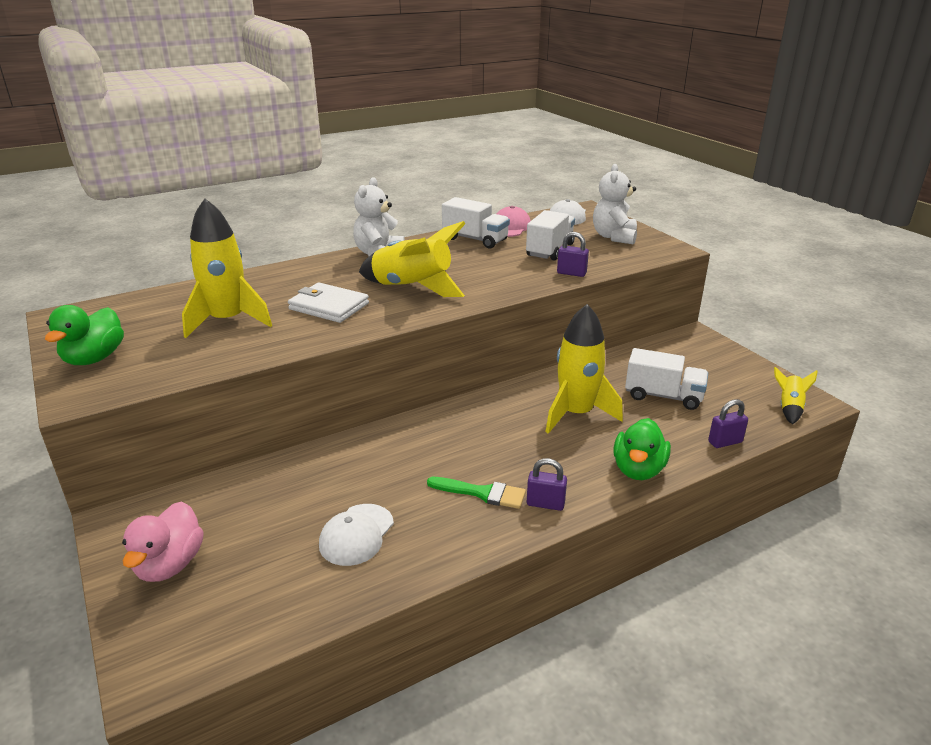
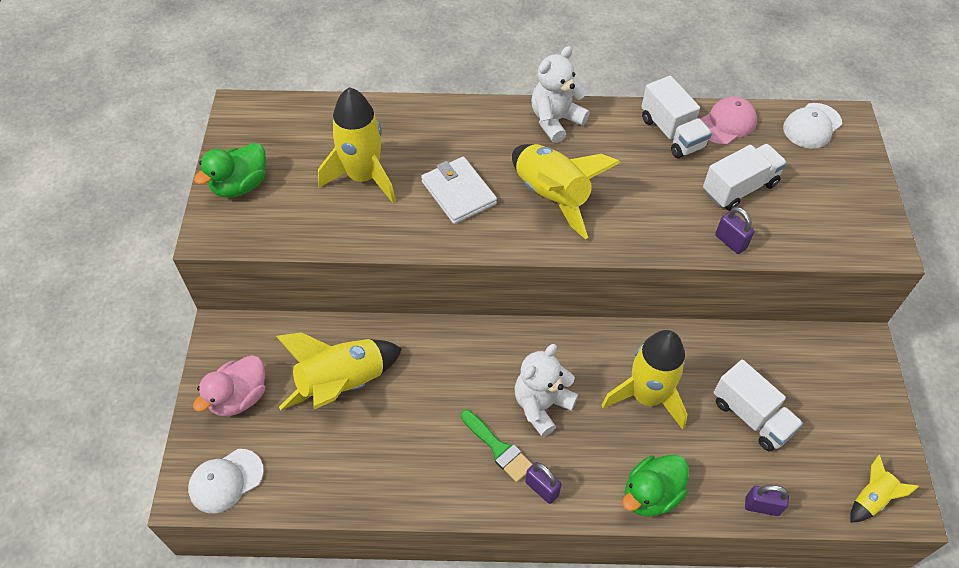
camera: 30 degrees right, 25 degrees up
white cap [319,504,394,566] -> white cap moved to [188,449,264,513]
white teddy bear [593,164,637,245] -> white teddy bear moved to [514,344,578,437]
none -> yellow rocket [276,332,402,410]

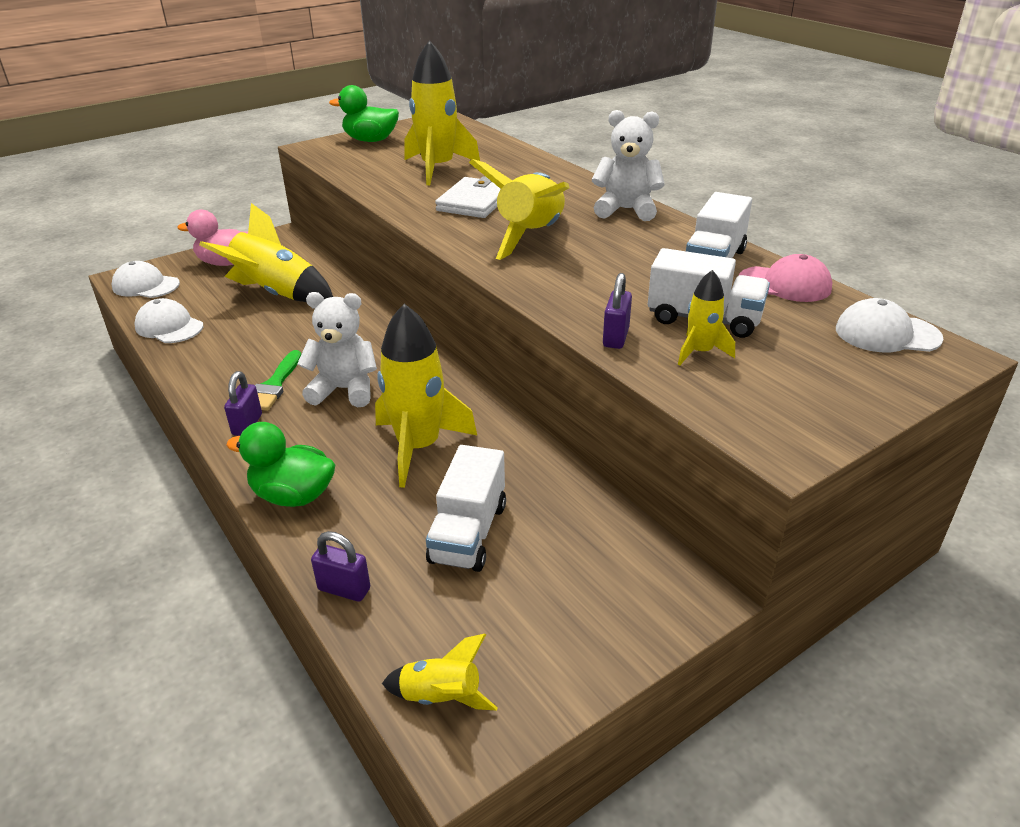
camera: 55 degrees right, 20 degrees down
purple padlock [745,485,789,516] -> purple padlock turned 45 degrees counterclockwise [311,531,370,602]
none -> white cap [134,298,203,343]
none -> yellow rocket [678,270,735,366]

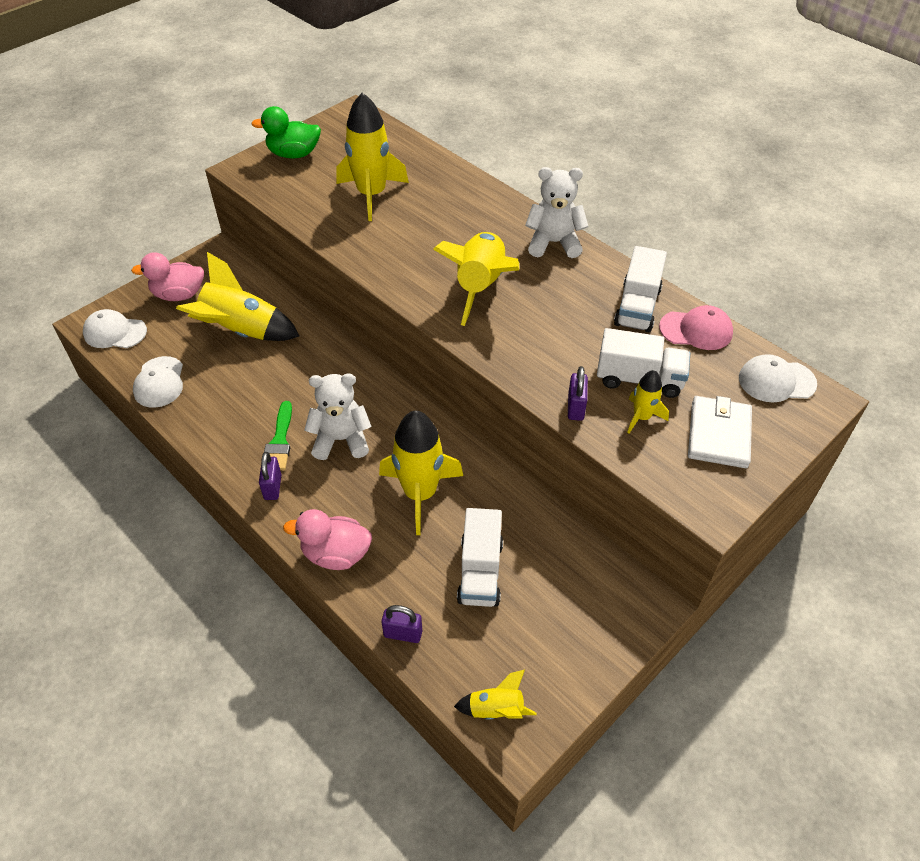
camera: 10 degrees left, 15 degrees up
white cap [134,298,203,343] -> white cap turned 120 degrees counterclockwise [133,356,183,408]
green duck [226,422,335,507] -> pink duck [283,509,372,570]
white wallet [435,176,501,218] -> white wallet moved to [688,396,752,468]

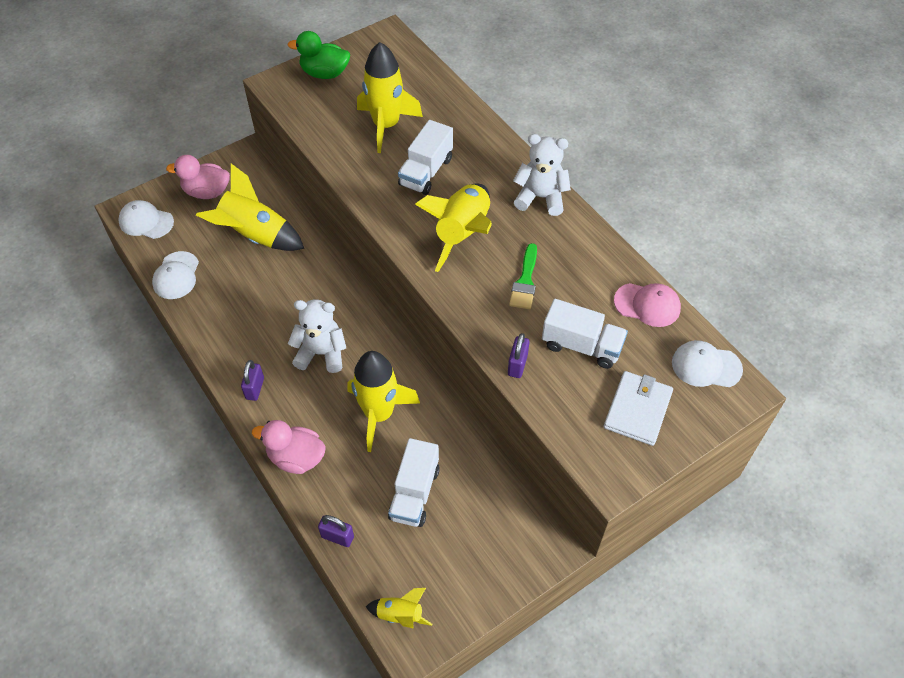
camera: 10 degrees right, 5 degrees up
green brush [264,401,292,470] -> green brush moved to [509,243,537,309]
white truck [614,246,667,332] -> white truck moved to [398,120,453,195]
yellow rocket [627,370,669,434] -> none

